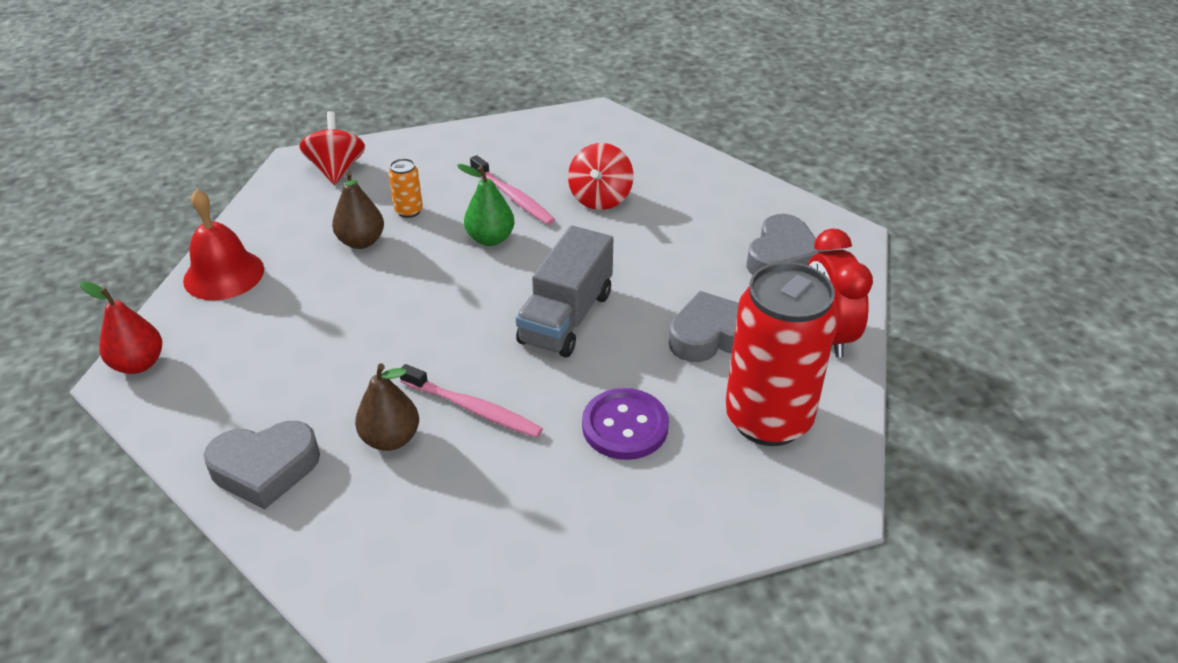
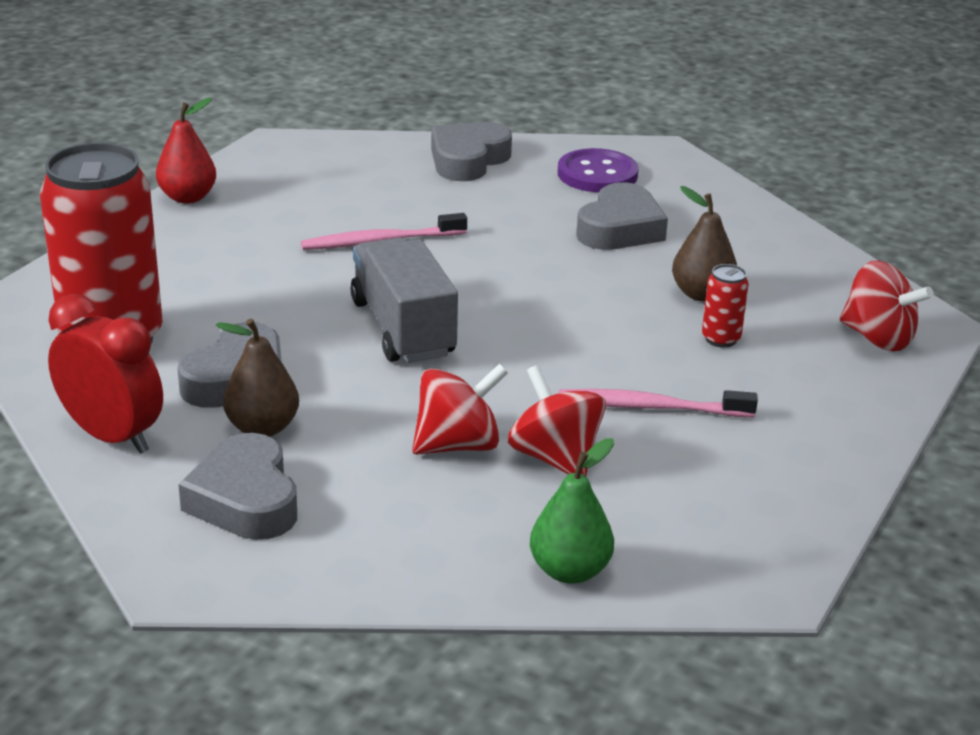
camera: 135 degrees right, 10 degrees down
red pear [80,281,162,374] -> red pear moved to [156,98,216,203]
red bell [183,189,264,300] -> none
brown pear [355,364,419,451] -> brown pear moved to [216,318,299,437]
orange can [389,158,423,218] -> red can [702,264,749,348]
green pear [457,164,515,246] -> green pear moved to [530,438,614,584]
purple button [582,388,669,460] -> purple button moved to [558,148,639,192]
none -> red spinning top [412,363,508,455]
none -> grey heart [576,182,668,250]

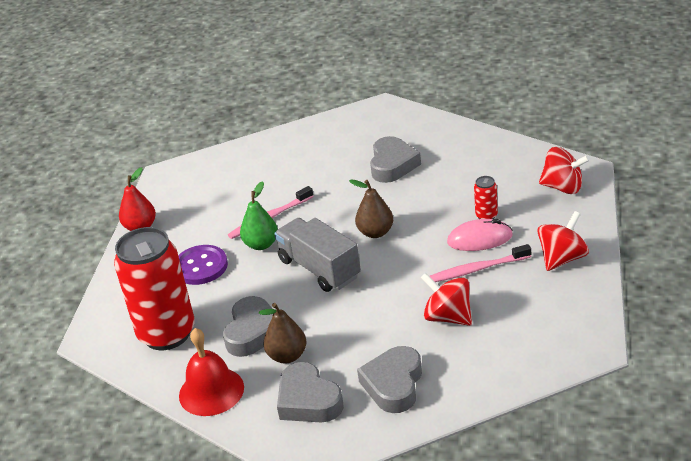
camera: 15 degrees left, 5 degrees up
red clock [48,294,163,454] -> red bell [179,328,244,416]
red spinning top [412,363,508,455] -> red spinning top moved to [537,211,589,271]
grey heart [431,122,512,181] -> grey heart moved to [357,346,422,413]
green pear [530,438,614,584] -> green pear moved to [240,181,278,250]
purple button [558,148,639,192] -> purple button moved to [178,245,228,285]
brown pear [672,186,737,302] -> brown pear moved to [349,179,393,238]
none -> pink mouse [447,219,513,251]

